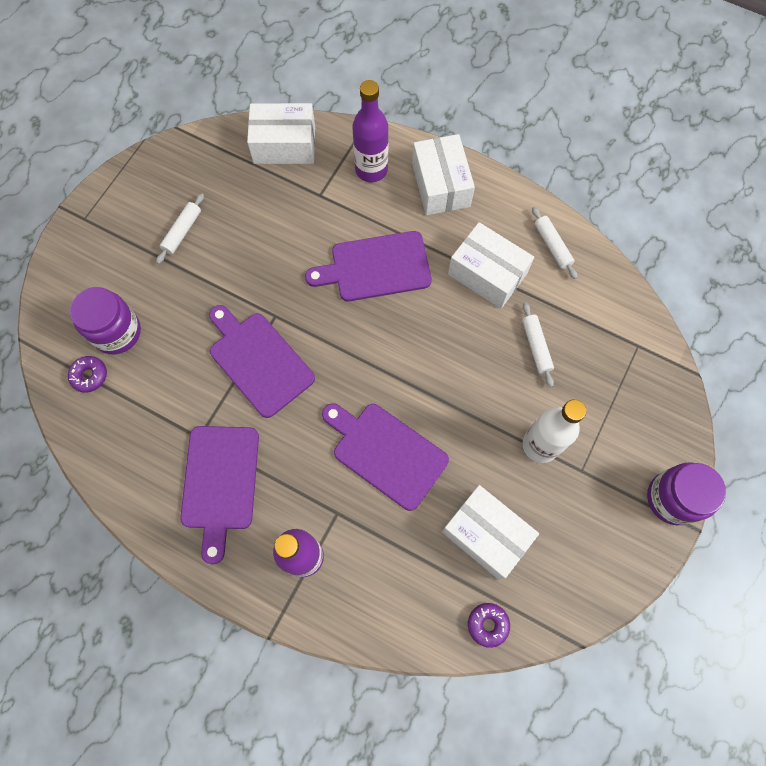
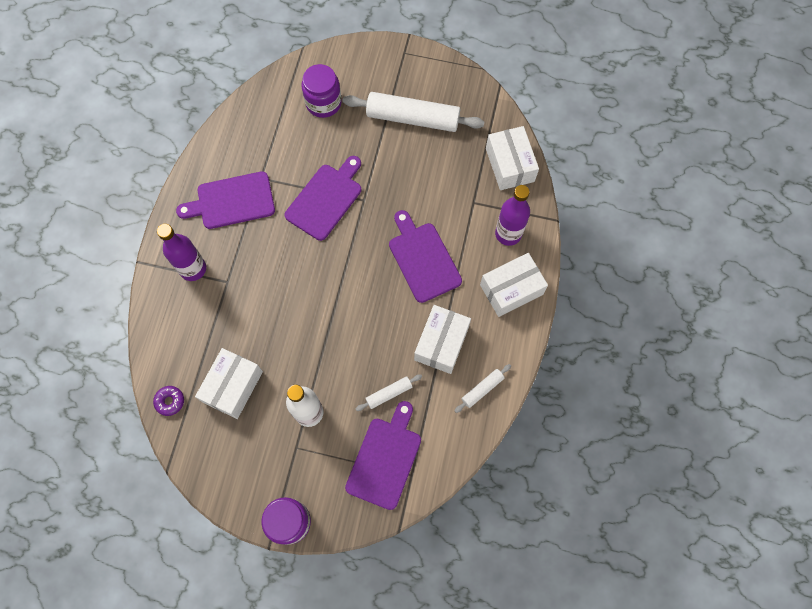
camera: 75 degrees right, 0 degrees up
purple donut [68,356,107,393] -> none
white rolling pin [156,193,204,264] -> white rolling pin [343,92,484,132], size x2.16
purple cutting board [322,403,449,511] -> purple cutting board moved to [345,401,421,510]

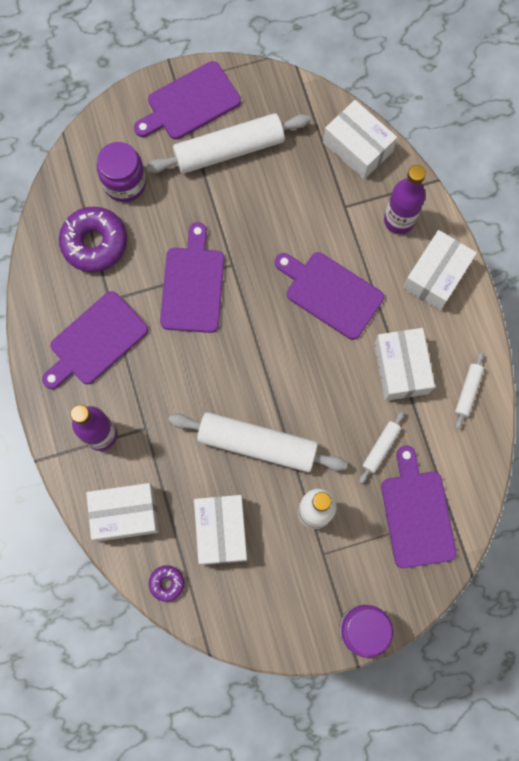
camera: 30 degrees left, 5 degrees up
none -> purple donut [59,207,127,272]
none -> white box [86,483,159,542]
none -> purple cutting board [134,61,241,140]
none -> white rolling pin [168,412,348,472]

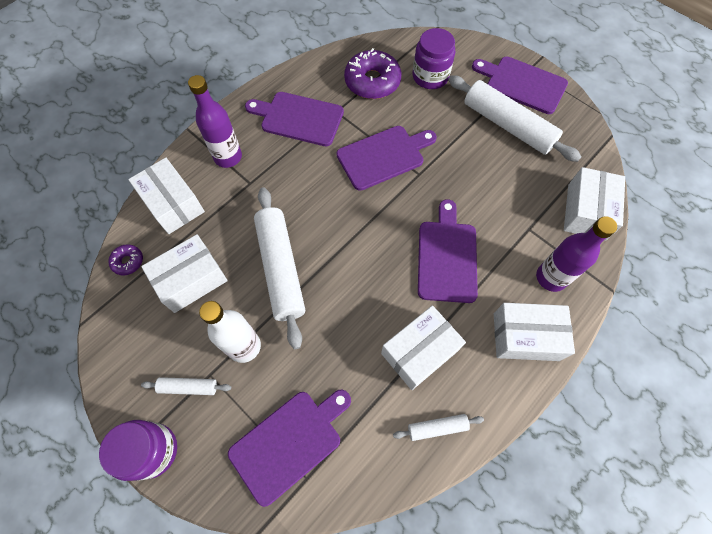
camera: 60 degrees right, 10 degrees down
white rolling pin [359,411,404,484] -> white rolling pin moved to [141,377,231,395]

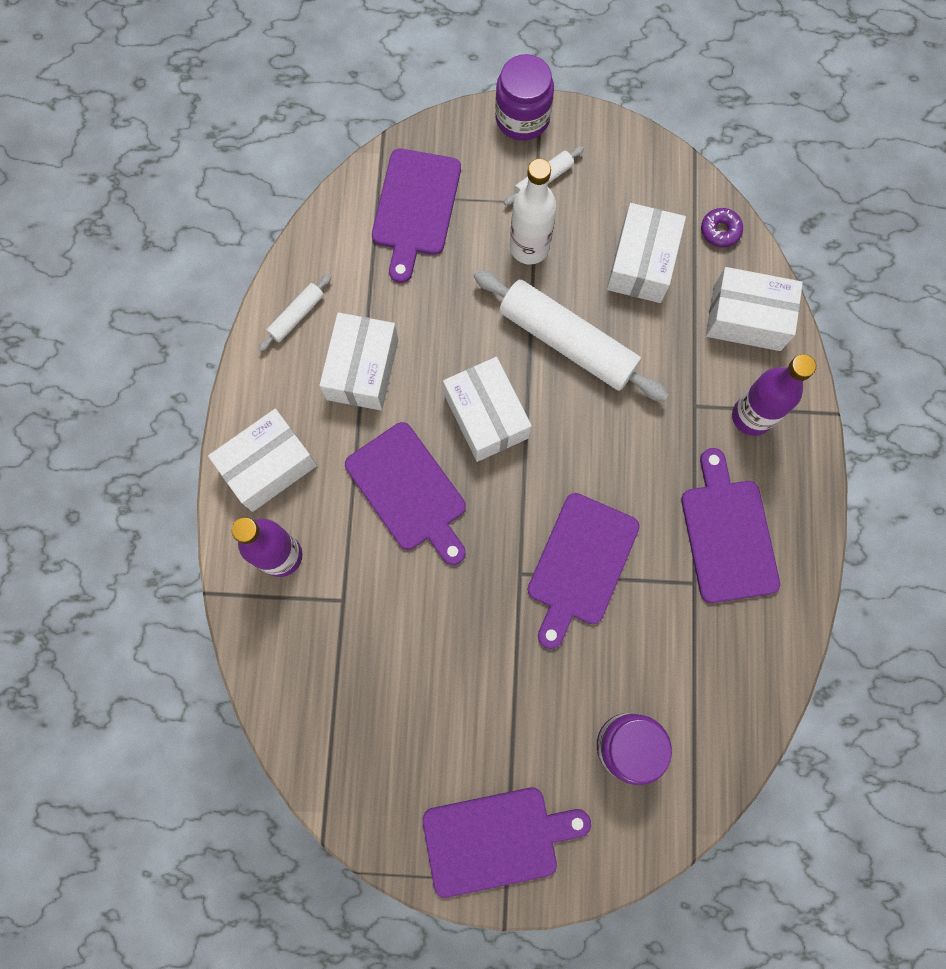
camera: 140 degrees right, 10 degrees up
purple cutting board [245,92,344,146] -> purple cutting board turned 75 degrees counterclockwise [681,448,780,603]
purple donut [344,48,401,99] -> none
white rolling pin [448,75,581,162] -> none
white box [564,167,625,240] -> white box moved to [443,357,532,462]

